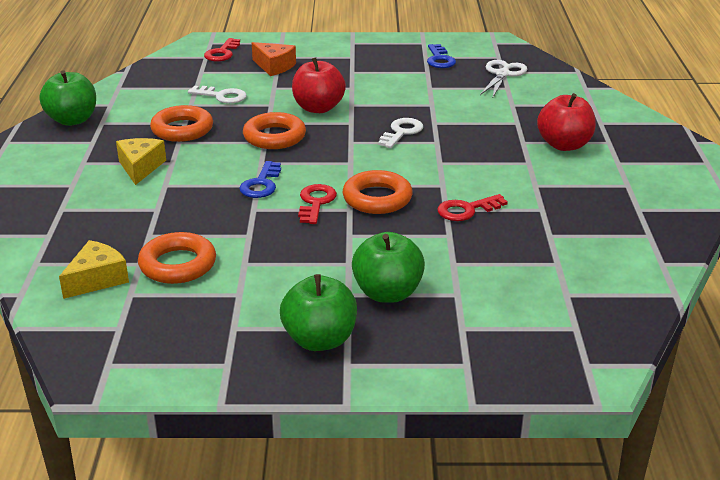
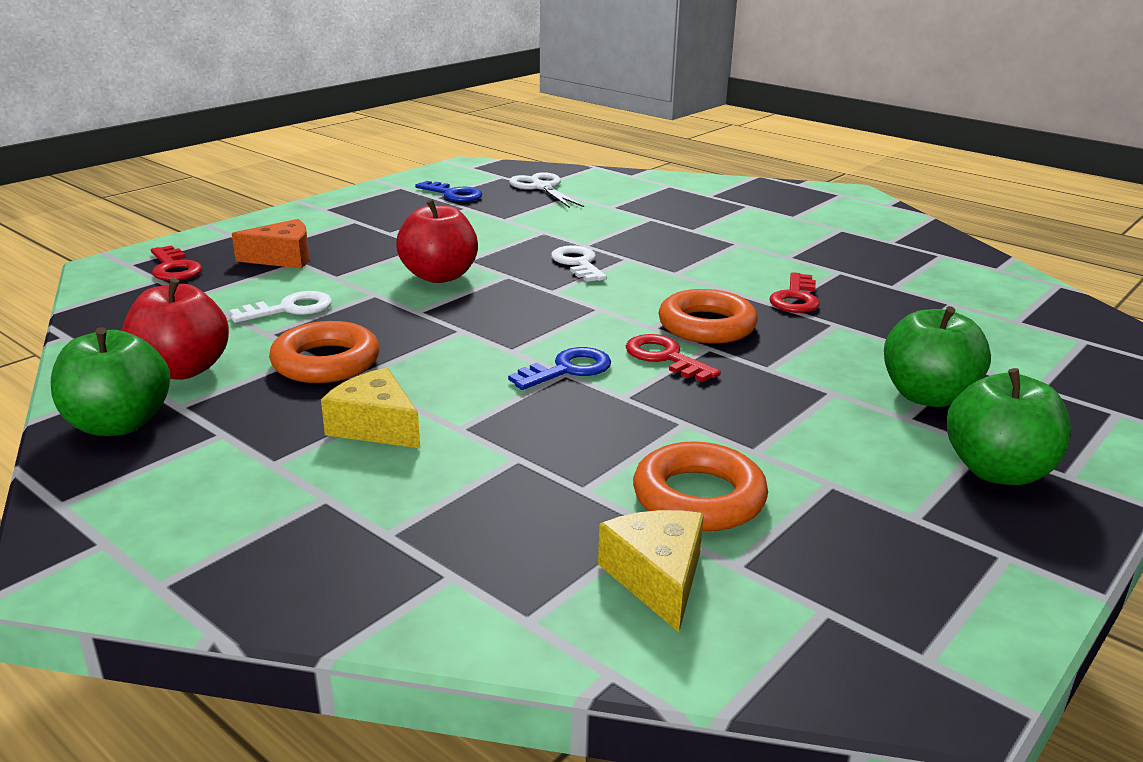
camera: 50 degrees left, 5 degrees down
blue key [239,161,281,198] -> blue key turned 90 degrees counterclockwise [508,347,611,390]
orange ring [243,112,306,149] -> none
red apple [537,93,596,151] -> red apple moved to [122,278,229,380]

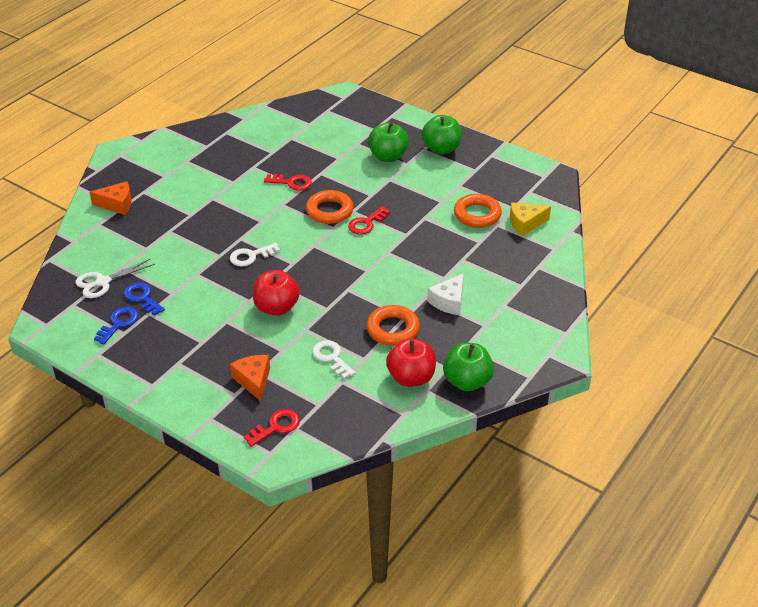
camera: 95 degrees left, 15 degrees up
yellow cheese [321,368,420,448] -> white cheese [427,273,464,315]
blue key [508,347,611,390] -> blue key moved to [124,282,165,316]
none -> orange cheese [90,181,131,215]

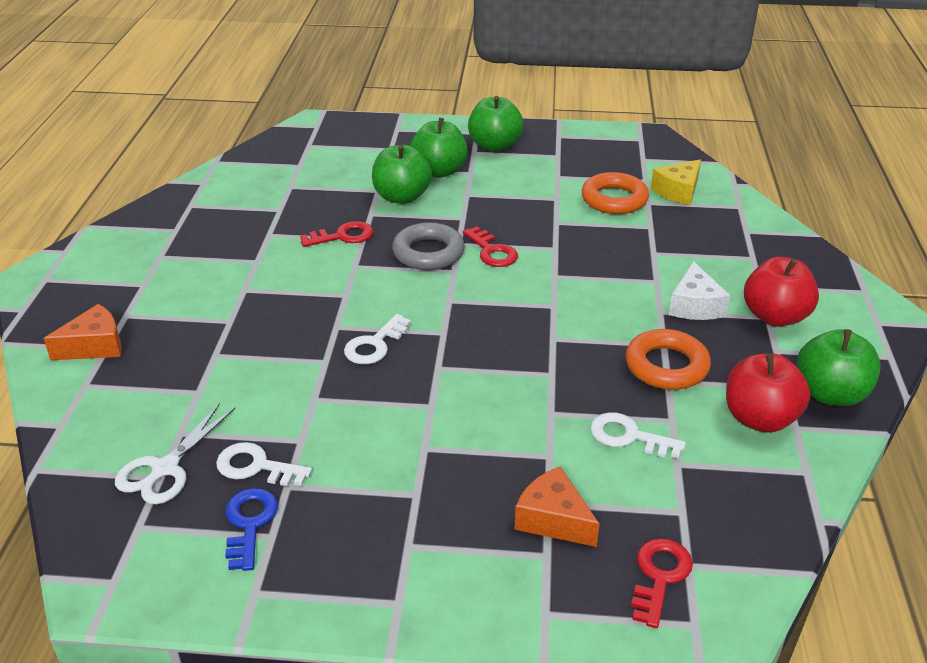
camera: 30 degrees left, 5 degrees down
blue key [124,282,165,316] -> white key [216,442,312,486]
red apple [253,270,300,316] -> red apple moved to [744,257,819,327]
orange ring [306,190,354,224] -> grey ring [392,222,465,270]
red key [348,206,390,235] -> red key turned 45 degrees counterclockwise [463,227,518,267]
none -> green apple [372,145,432,204]

